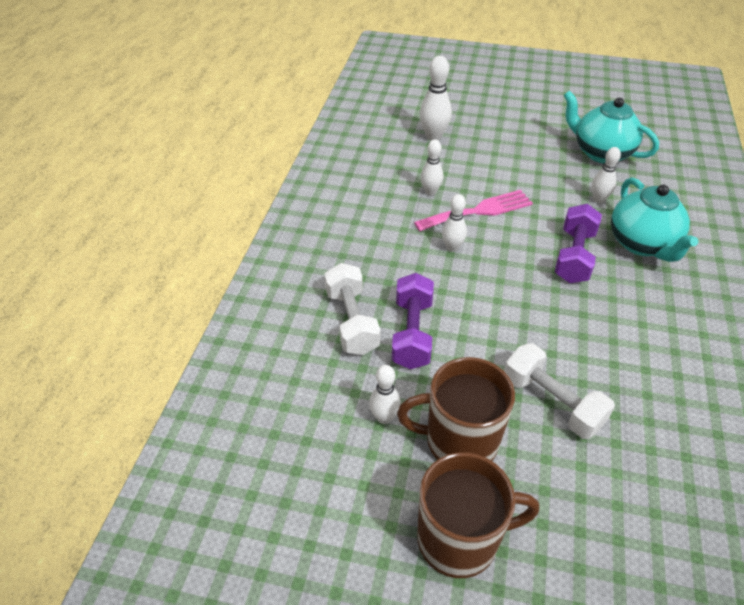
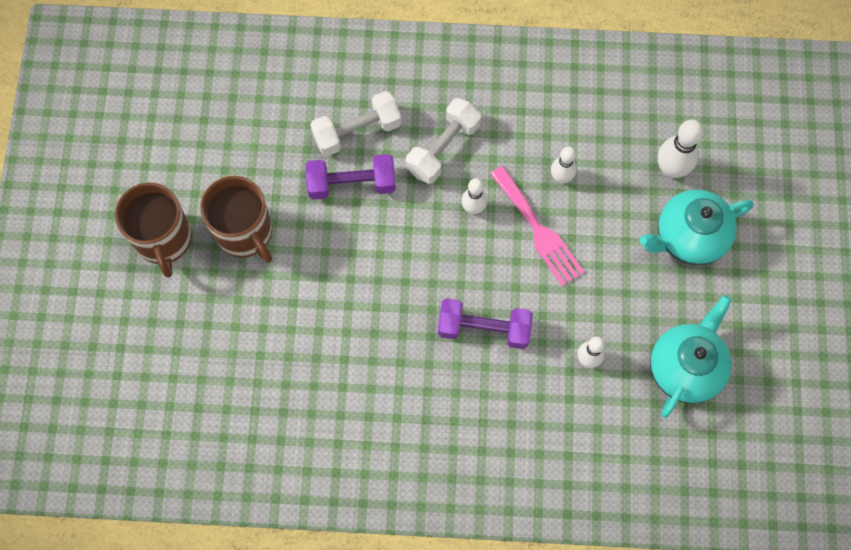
camera: 80 degrees right, 25 degrees up
white bowling pin [369,365,401,424] -> none
brown mug [397,357,515,461] -> brown mug turned 150 degrees clockwise [200,176,272,263]
white dumbbell [504,343,615,439] -> white dumbbell moved to [406,98,481,184]
turquoise teapot [611,178,698,262] -> turquoise teapot moved to [640,189,754,265]

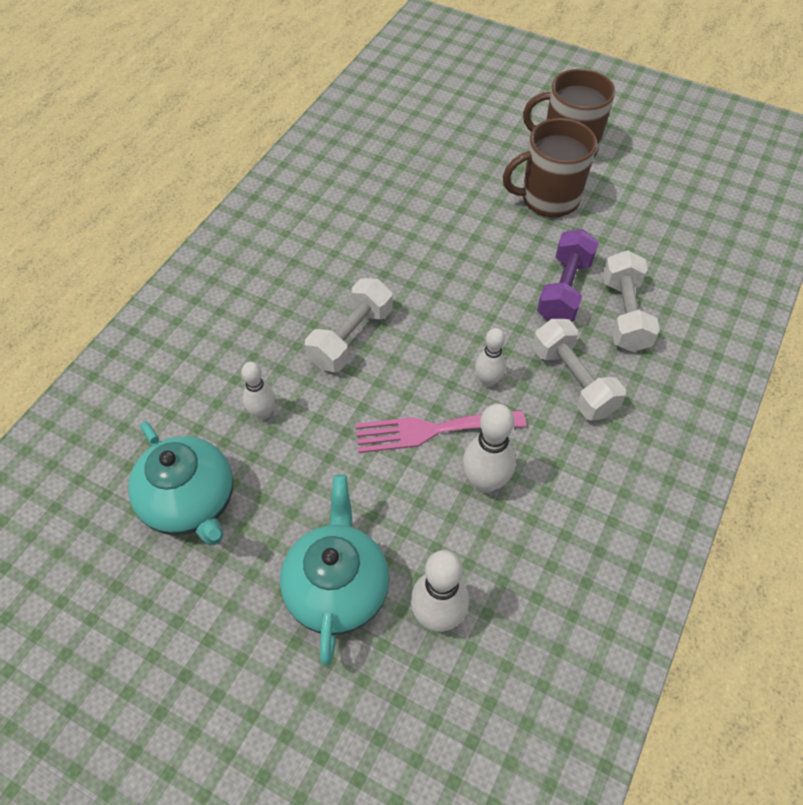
camera: 115 degrees right, 15 degrees down
purple dumbbell [438,298,533,349] -> white dumbbell [305,278,393,372]
white bowling pin [551,147,577,183] -> white bowling pin [463,404,516,493], size x1.54

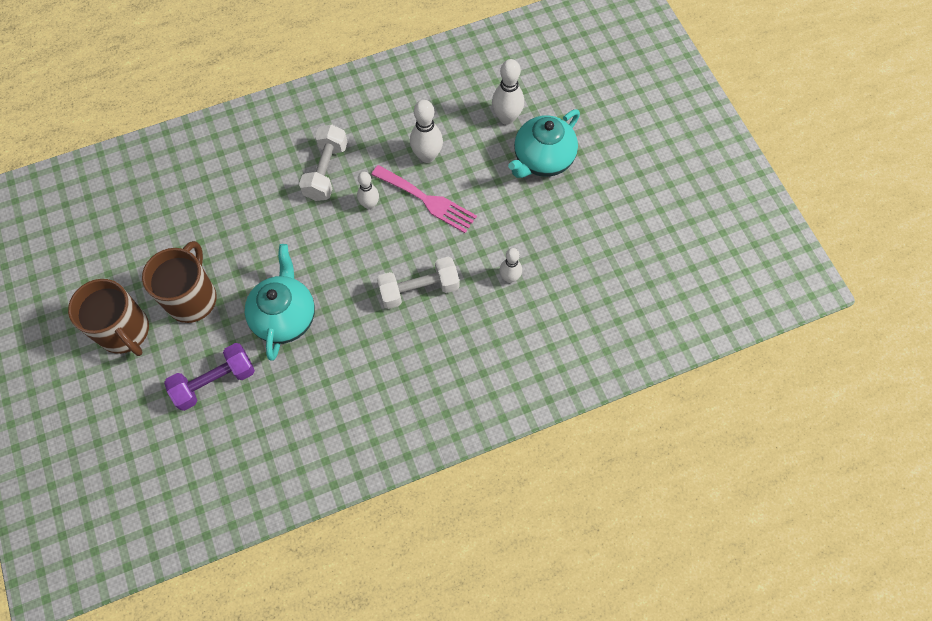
camera: 140 degrees left, 10 degrees up
turquoise teapot [128,421,233,545] -> turquoise teapot moved to [245,244,315,361]
brown mug [503,118,597,217] -> brown mug turned 105 degrees counterclockwise [142,241,217,323]
purple dumbbell [537,229,599,322] -> purple dumbbell moved to [164,343,255,411]
white dumbbell [603,250,660,352] -> none

